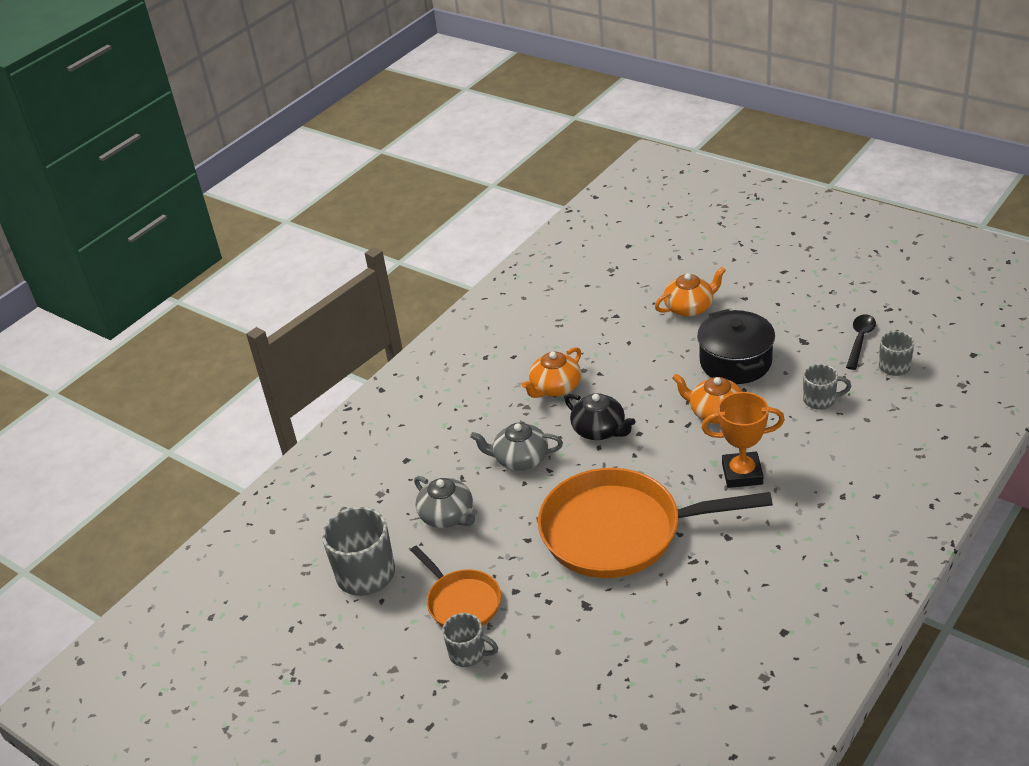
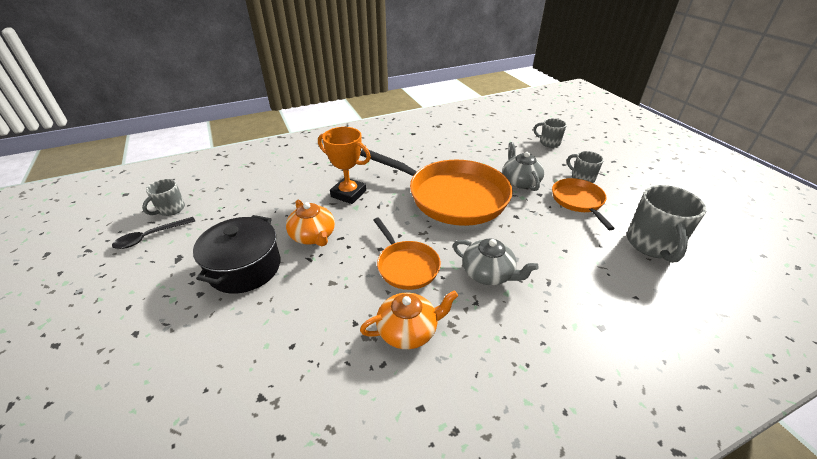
camera: 155 degrees left, 0 degrees up
grey teapot [414,476,477,528] -> grey teapot moved to [503,142,544,191]
black teapot [565,393,636,440] -> orange pan [373,218,441,290]
orange teapot [655,267,726,317] -> none
grey mug [803,364,851,410] -> grey mug moved to [533,118,567,148]

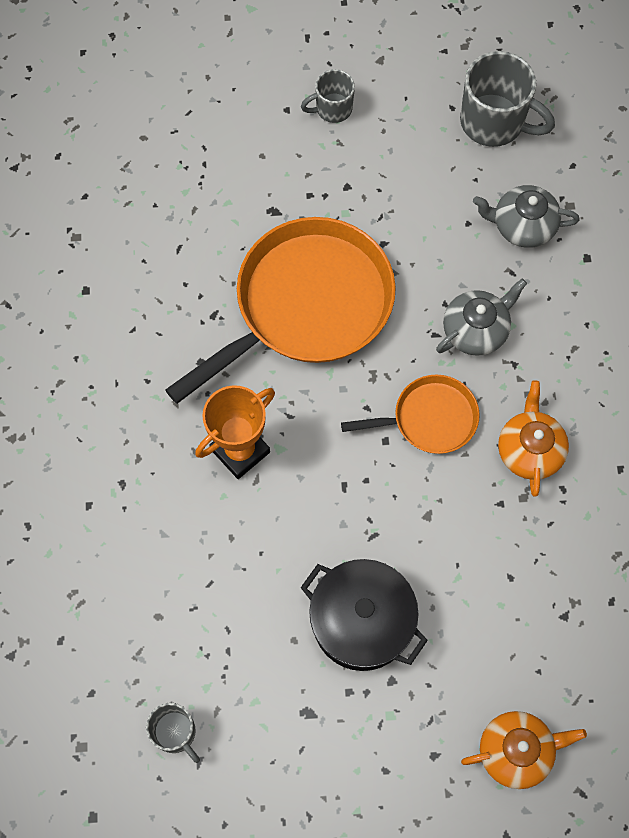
camera: 70 degrees left, 30 degrees up
black spoon [112,217,195,249] -> none
orange teapot [286,200,335,246] -> orange teapot moved to [461,711,587,789]
grey teapot [503,142,544,191] -> grey teapot moved to [473,185,580,248]
grey mug [533,118,567,148] -> none
orange pan [552,178,615,230] -> none

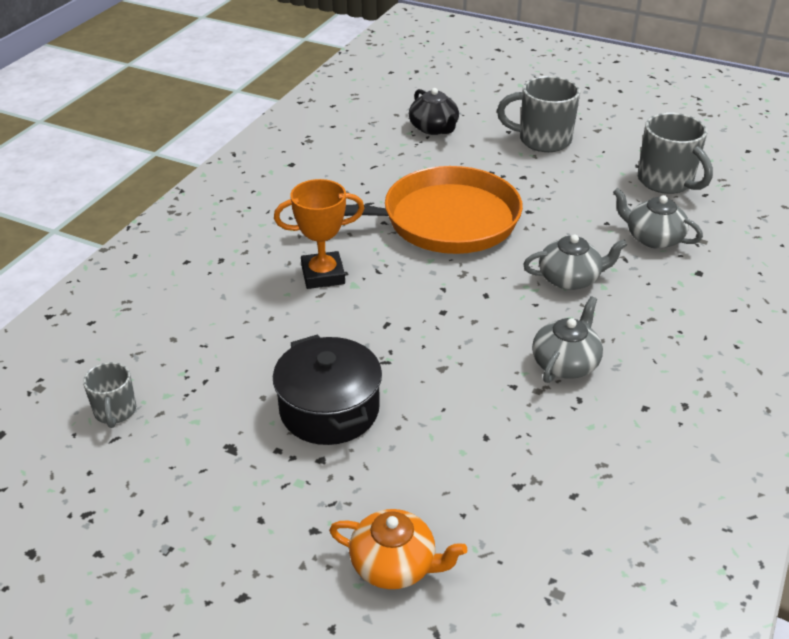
camera: 30 degrees right, 30 degrees down
grey mug [301,69,355,123] -> grey mug [497,76,580,152], size x1.75
orange pan [341,374,480,454] -> none
orange teapot [498,380,569,497] -> grey teapot [532,296,603,383]
none -> black teapot [409,88,459,135]

